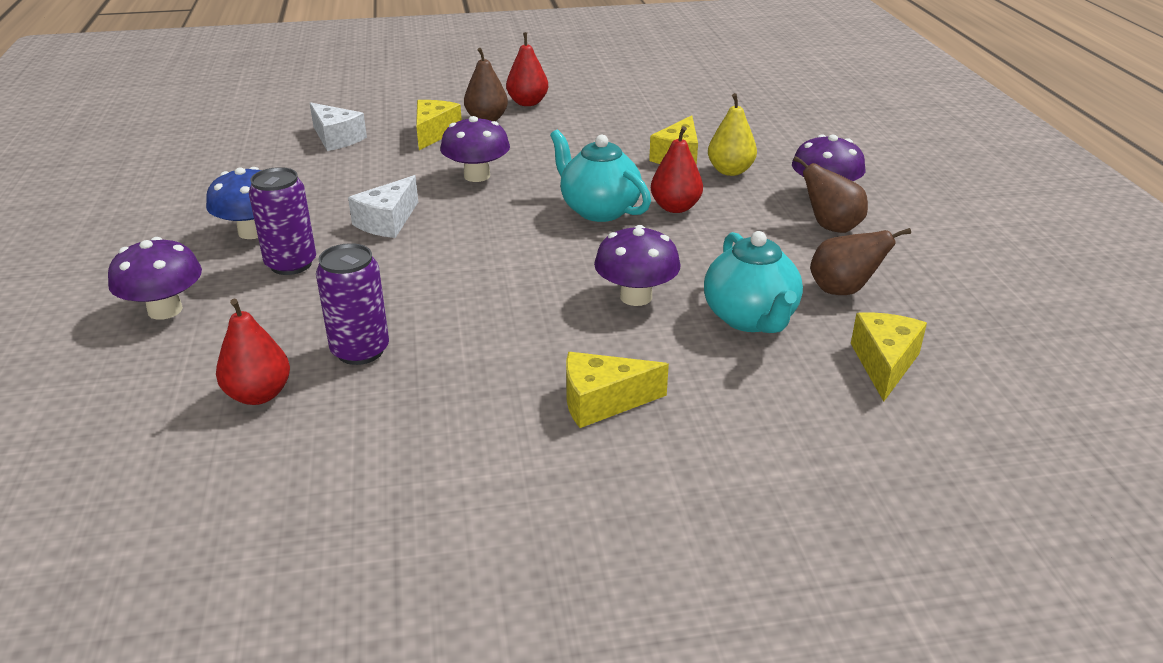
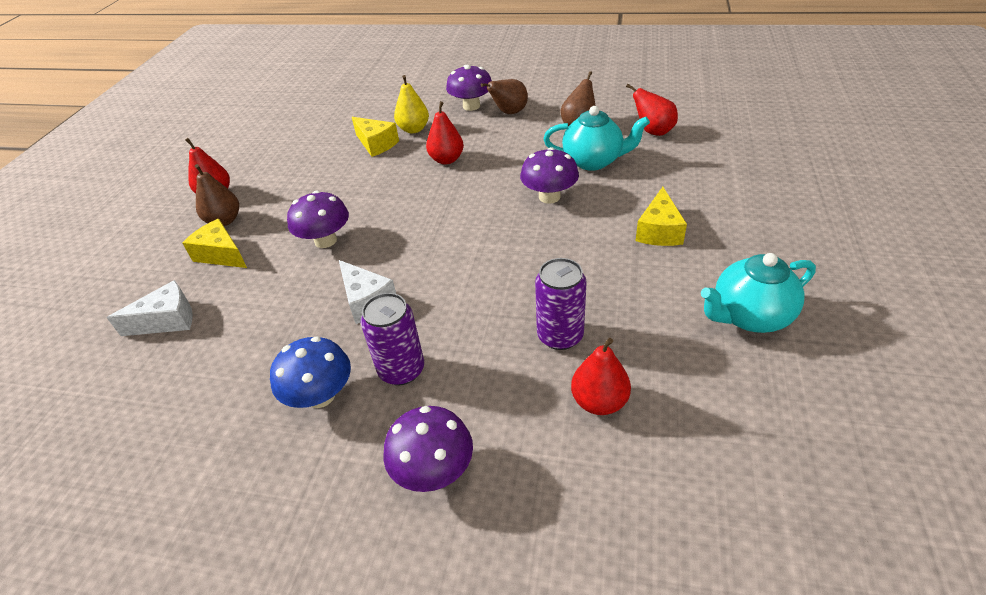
camera: 65 degrees left, 10 degrees up
turquoise teapot [550,130,651,222] -> turquoise teapot moved to [701,253,816,333]
yellow cheese [851,312,927,402] -> red pear [626,84,678,136]

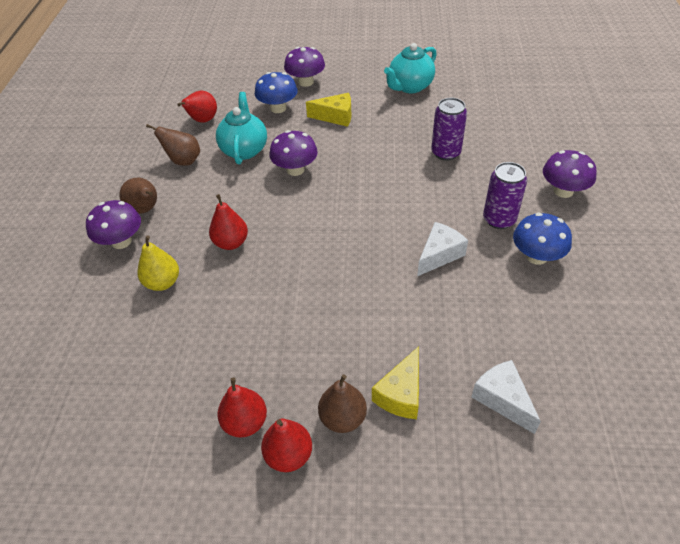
camera: 100 degrees left, 5 degrees up
purple mushroom [287,191,349,248] -> purple mushroom moved to [284,47,325,87]
yellow cheese [352,117,399,157] -> none
red pear [571,338,631,415] -> red pear moved to [217,378,267,438]
turquoise teapot [701,253,816,333] -> turquoise teapot turned 75 degrees clockwise [384,43,437,93]
none -> blue mushroom [255,72,298,113]

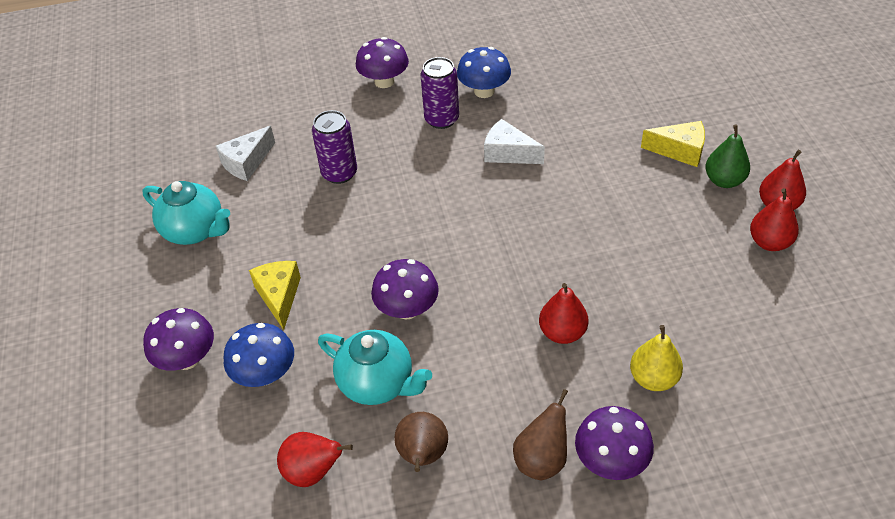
camera: 105 degrees left, 0 degrees up
turquoise teapot [216,92,267,165] -> turquoise teapot turned 135 degrees counterclockwise [318,330,432,405]
brown pear [318,374,367,433] -> green pear [705,125,750,188]
white cheese [471,360,541,434] -> white cheese moved to [216,126,275,181]

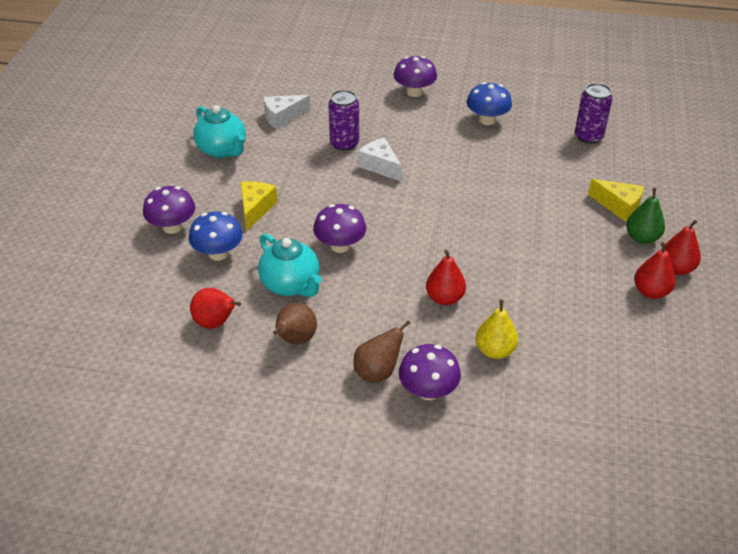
camera: 20 degrees right, 5 degrees down
purple can [420,57,459,129] -> purple can moved to [575,83,613,144]
white cheese [484,119,545,164] -> white cheese moved to [358,138,402,182]

